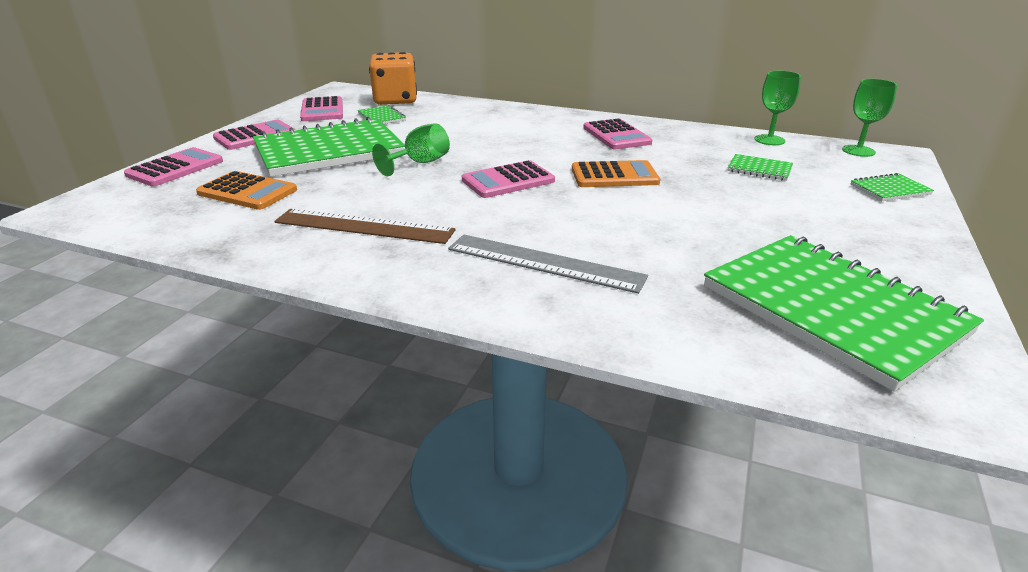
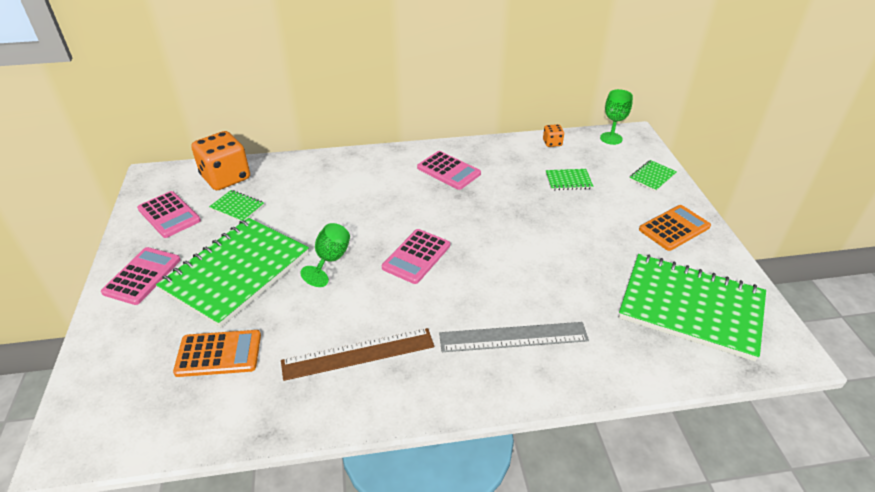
camera: 30 degrees left, 10 degrees up
pink calculator [124,147,223,186] -> none
orange calculator [572,160,660,187] -> orange calculator moved to [639,205,711,251]
green goblet [754,71,801,145] -> orange dice [543,124,564,147]

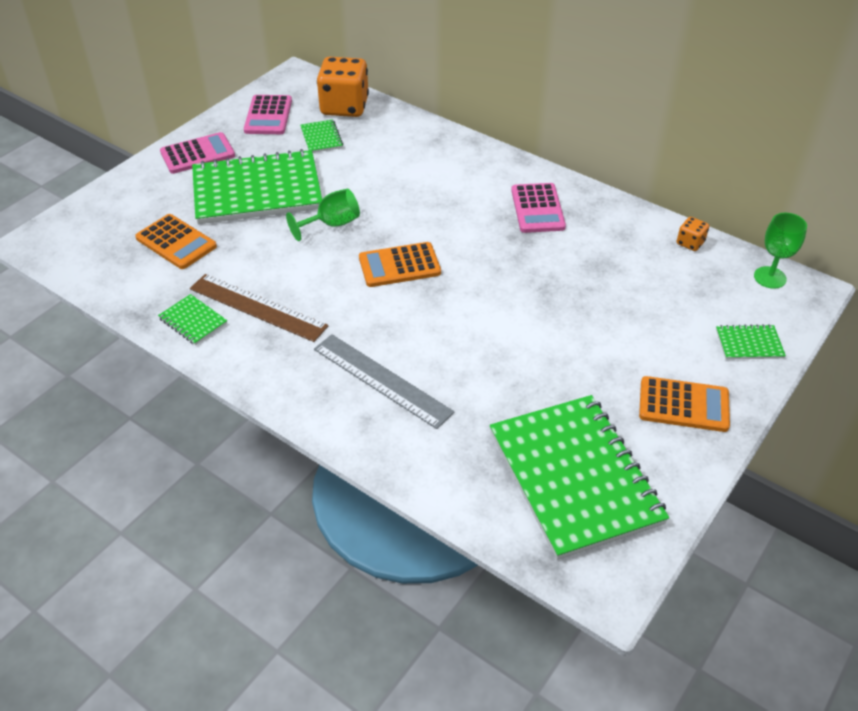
camera: 45 degrees right, 5 degrees up
pink calculator [382,229,450,284] -> orange calculator [359,242,441,287]
green notebook [546,169,593,190] -> green notebook moved to [158,294,227,345]

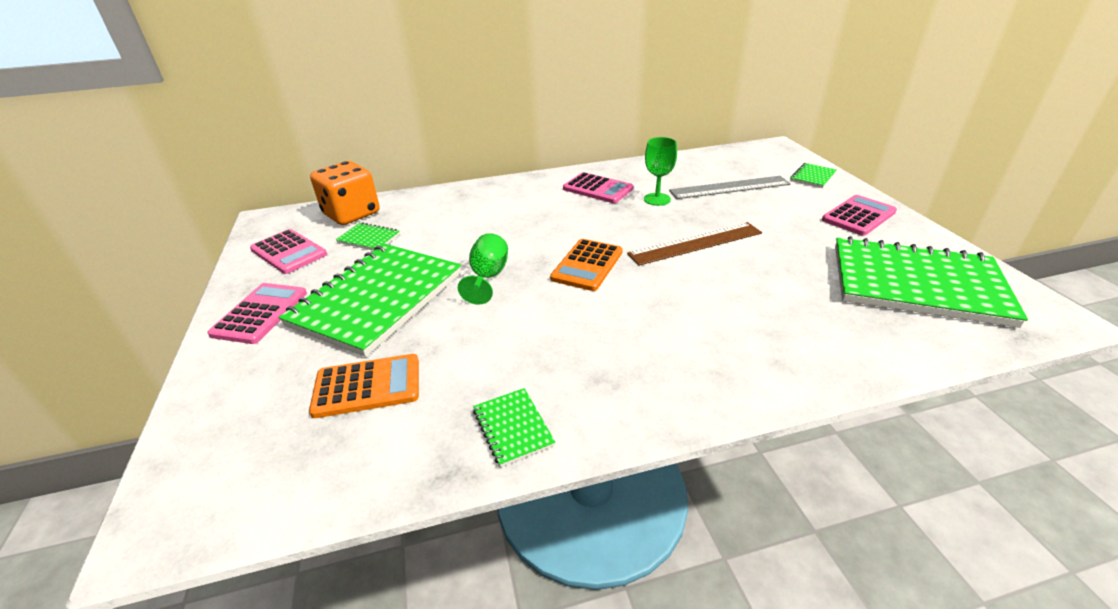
camera: 50 degrees left, 10 degrees down
green notebook [158,294,227,345] -> green notebook turned 75 degrees clockwise [473,388,556,467]
brown ruler [190,274,328,342] -> brown ruler moved to [627,222,762,266]
grey ruler [314,334,454,429] -> grey ruler moved to [669,176,791,199]
orange calculator [639,376,730,432] -> pink calculator [822,195,897,236]
orange dice [677,217,709,251] -> none
green goblet [754,213,807,289] -> green goblet moved to [644,137,677,206]

